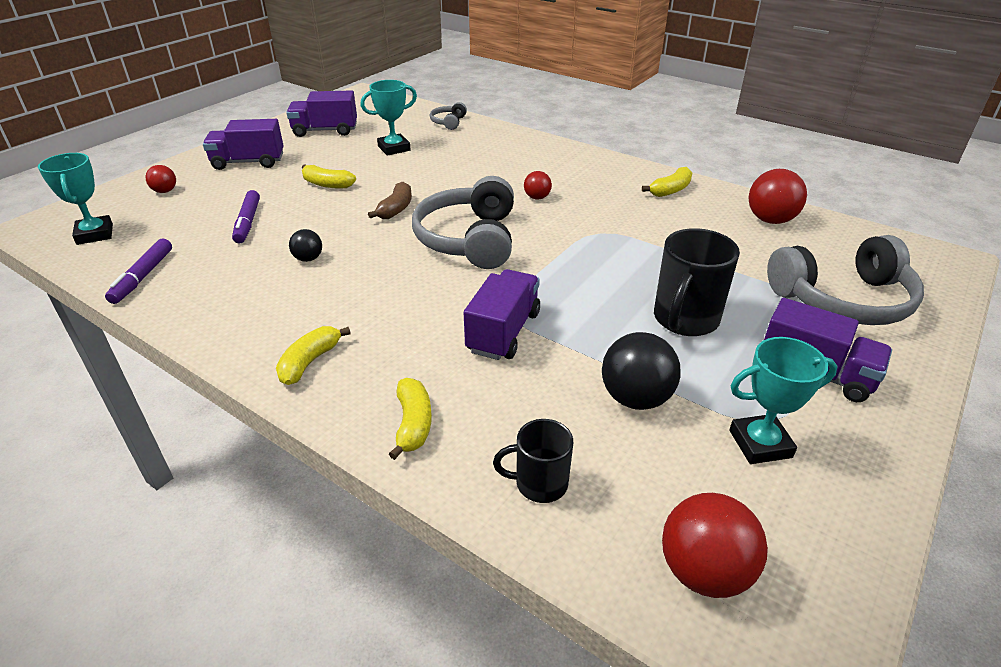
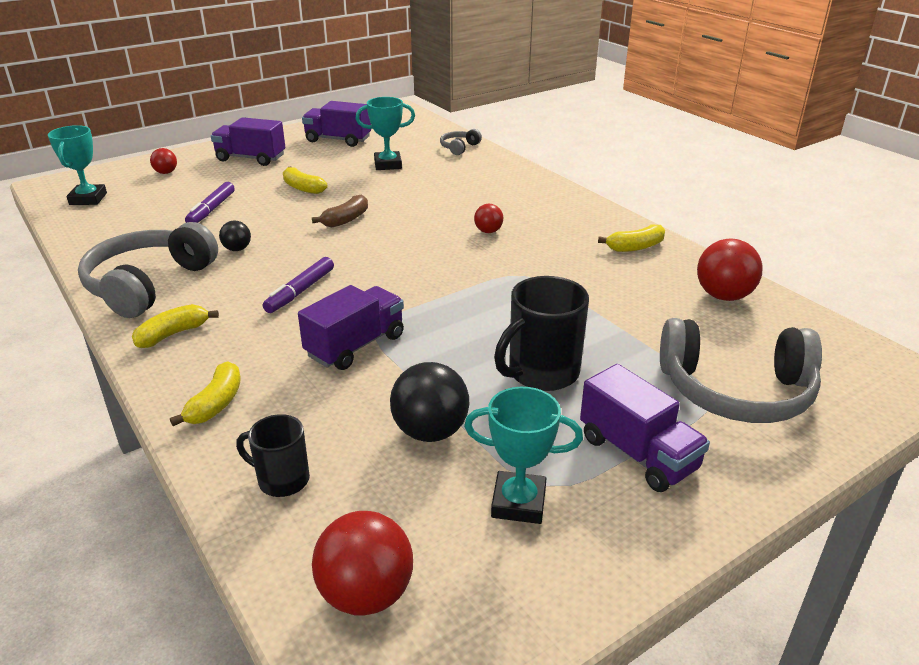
camera: 20 degrees right, 5 degrees down
purple marker [105,239,172,304] -> purple marker moved to [263,257,334,313]
grey headphones [412,176,514,269] -> grey headphones moved to [78,222,218,318]

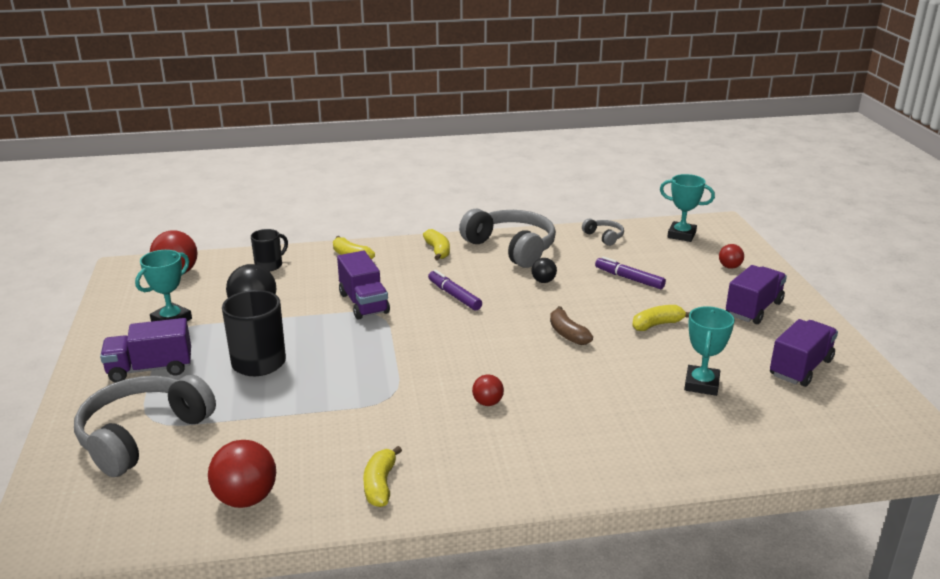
camera: 115 degrees right, 5 degrees down
grey headphones [440,129,482,155] -> grey headphones moved to [582,218,624,246]

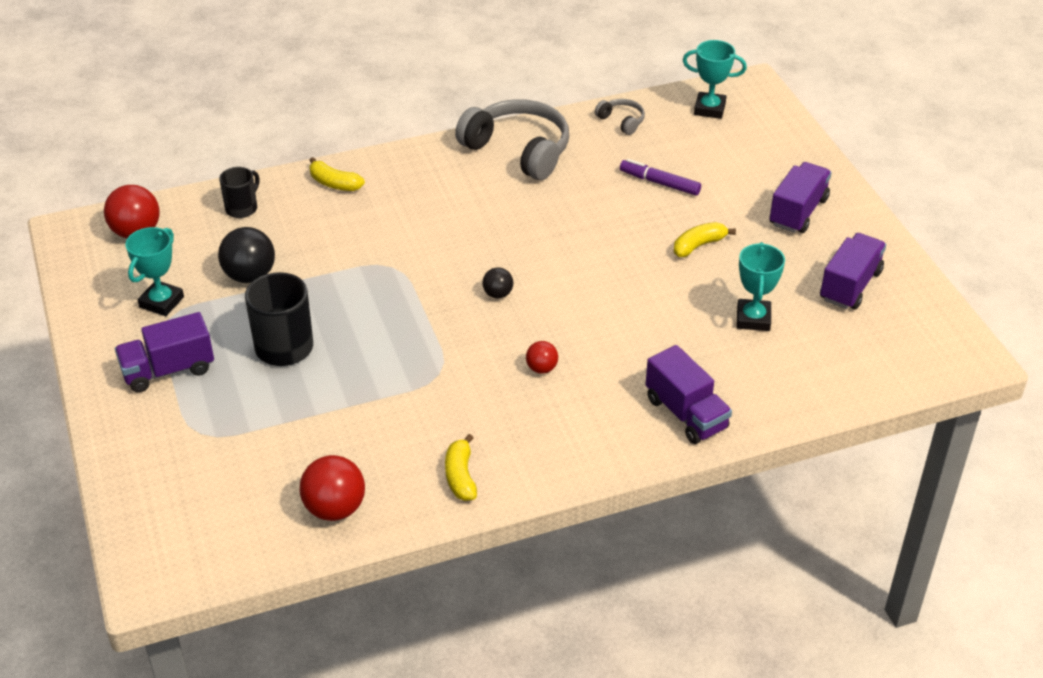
camera: 10 degrees left, 15 degrees up
grey headphones [74,375,216,477] -> none
purple truck [337,251,390,320] -> purple truck moved to [645,345,732,444]
yellow banana [423,229,450,260] -> none
purple marker [428,270,482,311] -> none
black ball [531,258,557,283] -> black ball moved to [483,267,513,299]
brown banana [550,306,593,345] -> none
red ball [719,244,744,269] -> none

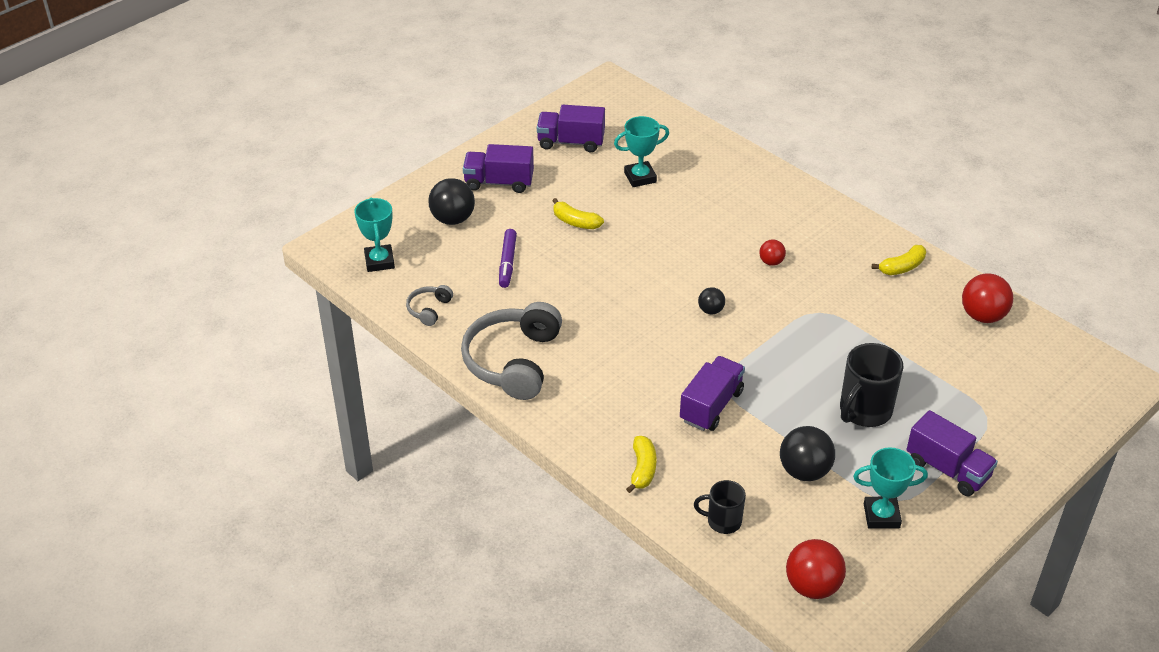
camera: 115 degrees left, 0 degrees up
purple truck [645,345,732,444] -> purple truck moved to [680,356,745,431]
none -> black ball [428,178,475,225]

